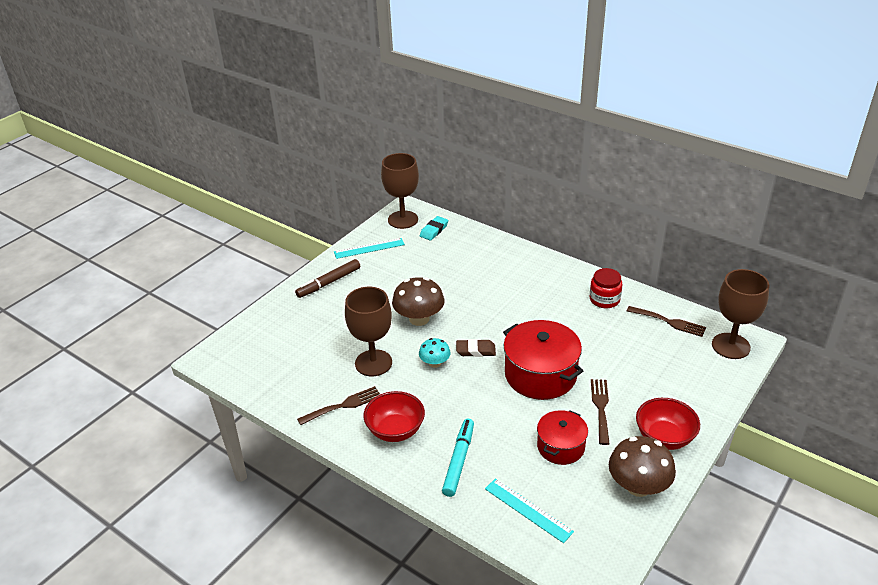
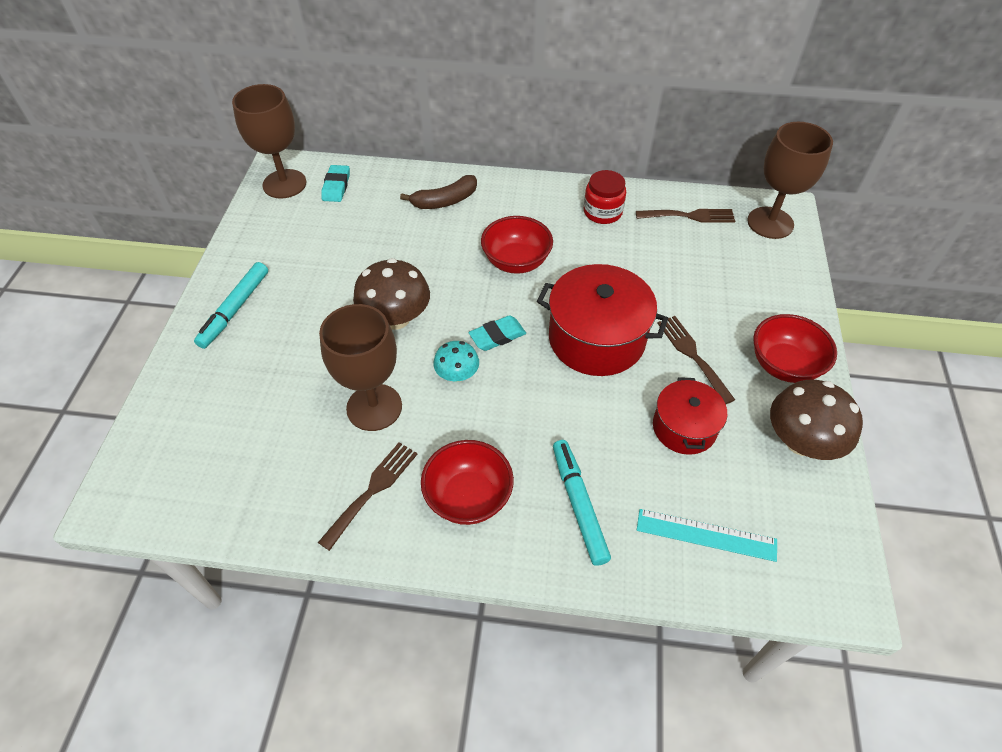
camera: 30 degrees left, 15 degrees up
brown marker [295,259,360,298] -> turquoise marker [194,262,268,349]
turquoise ruler [334,238,405,259] -> none
brown eraser [456,339,496,357] -> turquoise eraser [468,315,526,351]
none -> brown banana [400,175,477,209]
none -> red bowl [481,216,553,274]

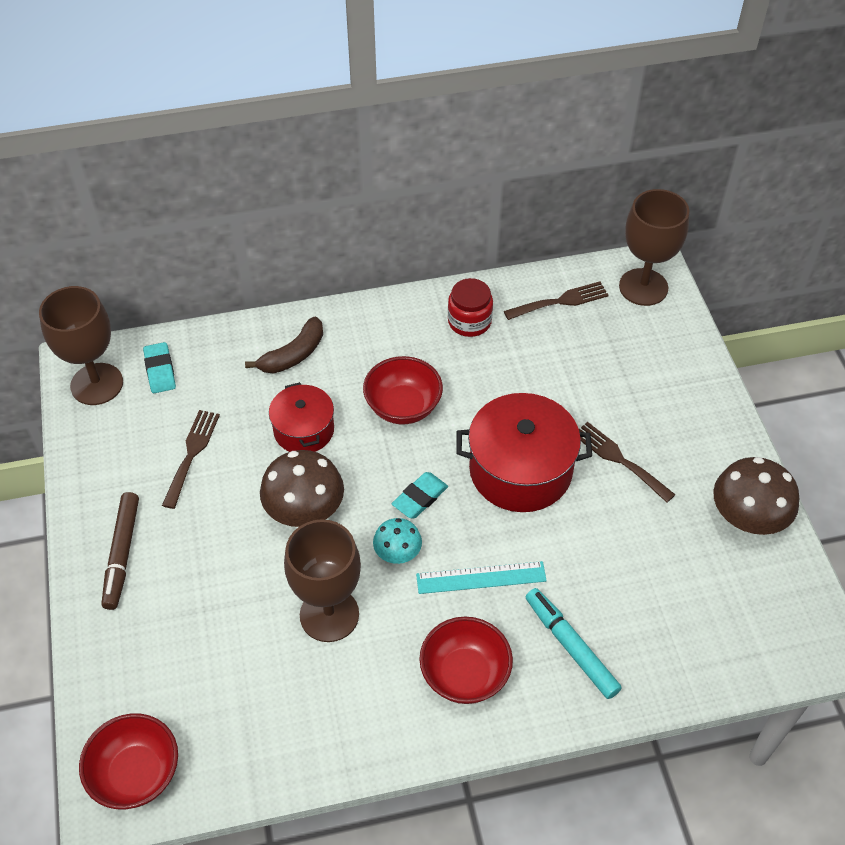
camera: 20 degrees left, 0 degrees up
turquoise marker [194,262,268,349] -> brown marker [101,492,139,610]
brown fork [318,442,417,551] -> brown fork moved to [162,410,220,509]
turquoise ruler [637,509,777,562] -> turquoise ruler moved to [416,561,547,594]
red pot [653,377,727,455] -> red pot moved to [269,382,334,452]
red bowl [753,314,837,383] -> red bowl moved to [79,713,178,809]

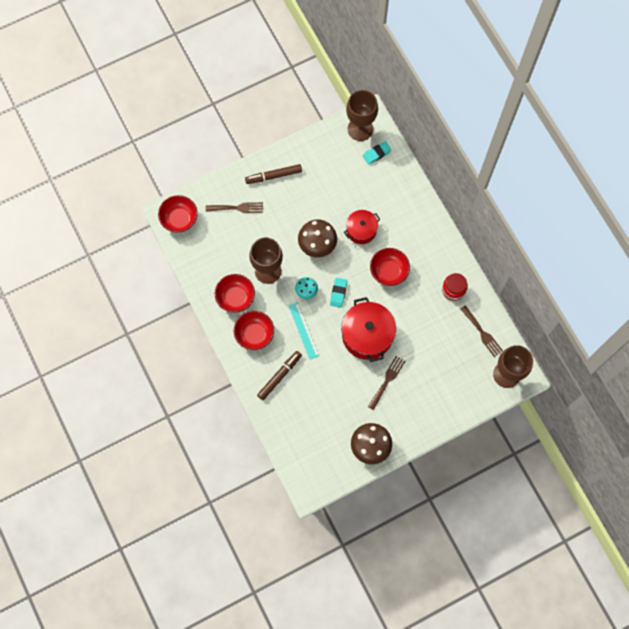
camera: 75 degrees right, 20 degrees up
brown fork [162,410,220,509] -> brown fork moved to [206,202,263,213]
brown banana [245,317,323,374] -> none
turquoise eraser [392,472,448,518] -> turquoise eraser turned 75 degrees clockwise [330,278,348,308]
turquoise marker [526,588,622,699] -> brown marker [257,351,302,400]
none -> red bowl [215,274,255,313]

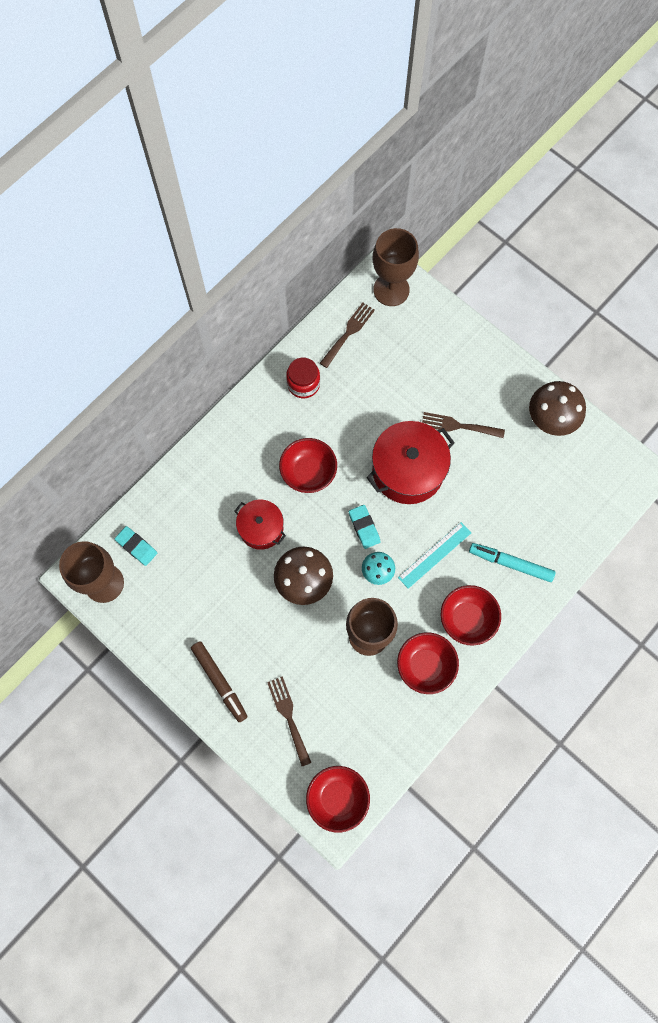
camera: 110 degrees left, 0 degrees up
brown marker [257,351,302,400] -> turquoise marker [469,543,555,582]
turquoise eraser [330,278,348,308] -> turquoise eraser turned 75 degrees clockwise [349,505,380,549]

